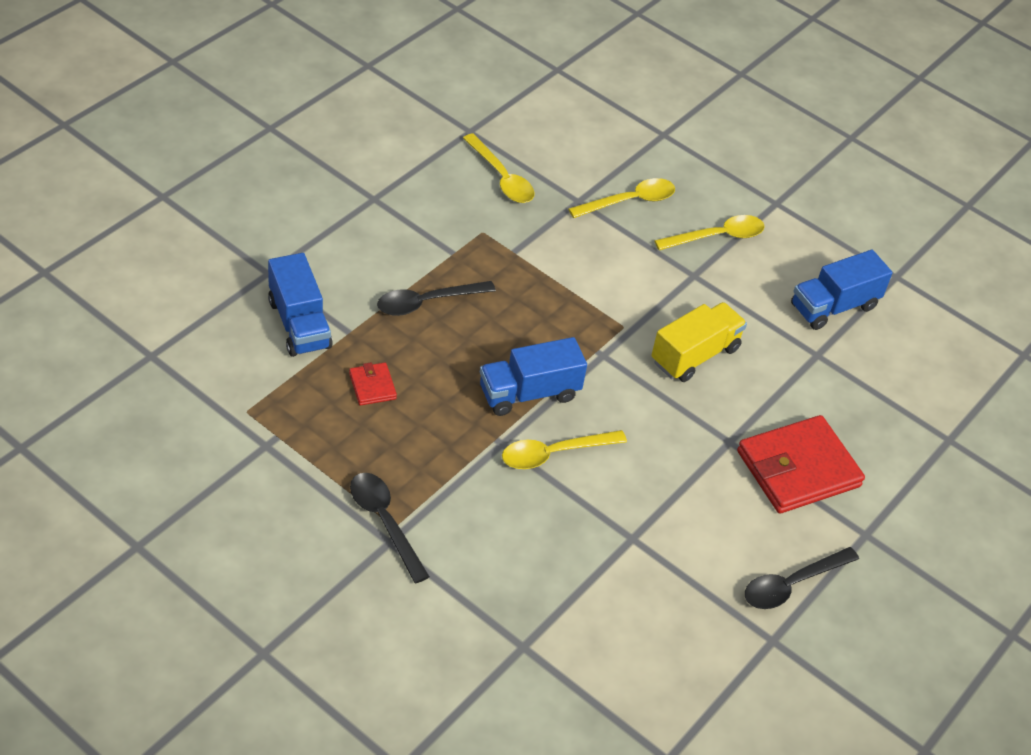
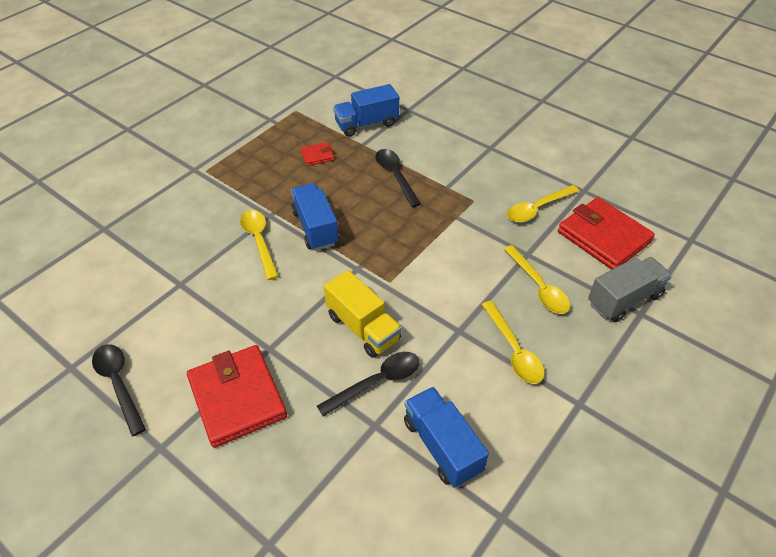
camera: 95 degrees right, 0 degrees up
black spoon [350,473,430,583] -> black spoon moved to [317,352,420,416]
none -> red wallet [558,197,655,270]
none -> grey truck [588,257,672,322]

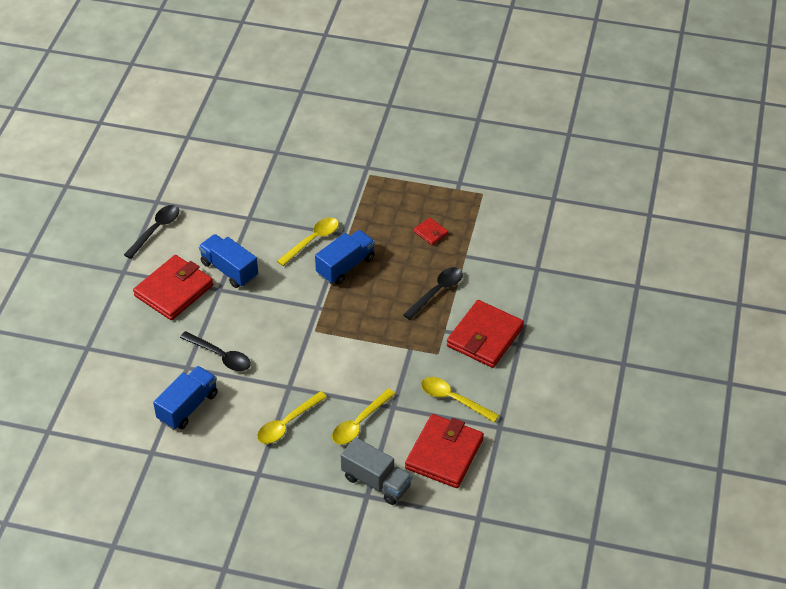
camera: 65 degrees right, 0 degrees up
yellow truck [324,270,402,358] -> none
blue truck [333,84,399,137] -> blue truck moved to [199,234,258,288]
none -> red wallet [447,300,524,368]

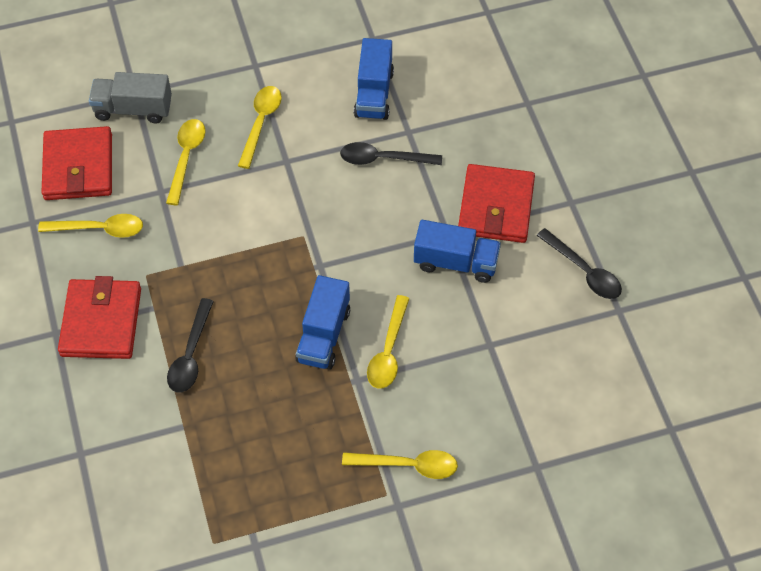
camera: 150 degrees right, 10 degrees up
black spoon [124,205,179,259] -> black spoon turned 45 degrees counterclockwise [536,228,622,299]
red wallet [414,218,448,245] -> none
none -> yellow spoon [342,450,458,479]

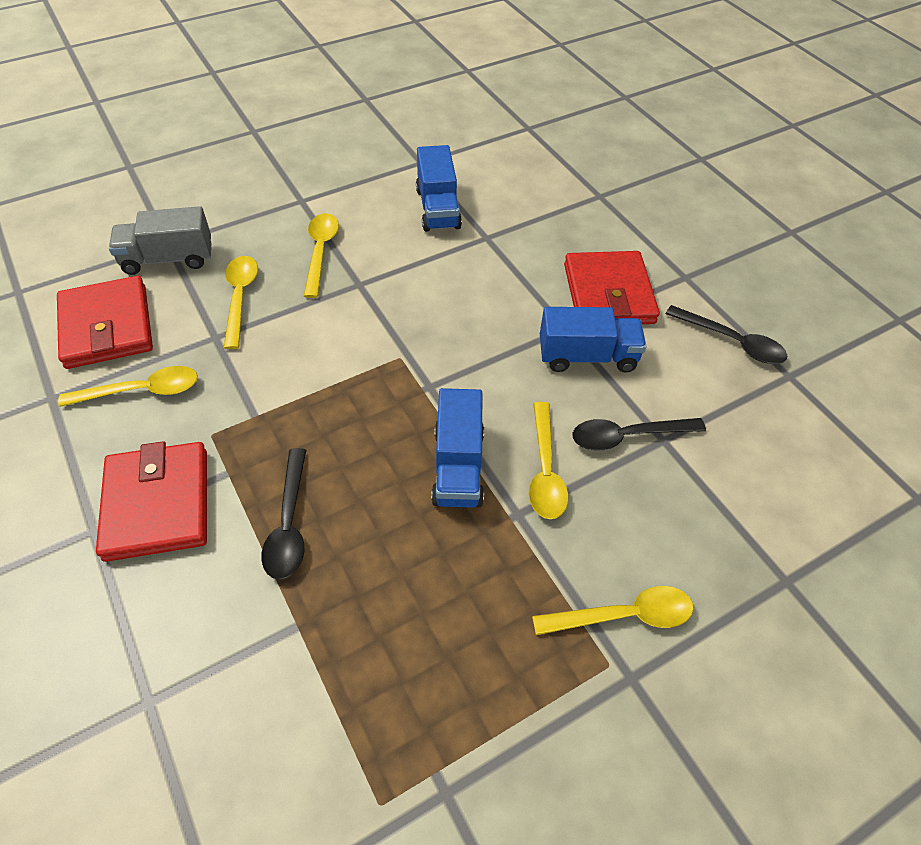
camera: 15 degrees left, 5 degrees down
black spoon [340,142,442,165] -> black spoon moved to [572,418,706,451]

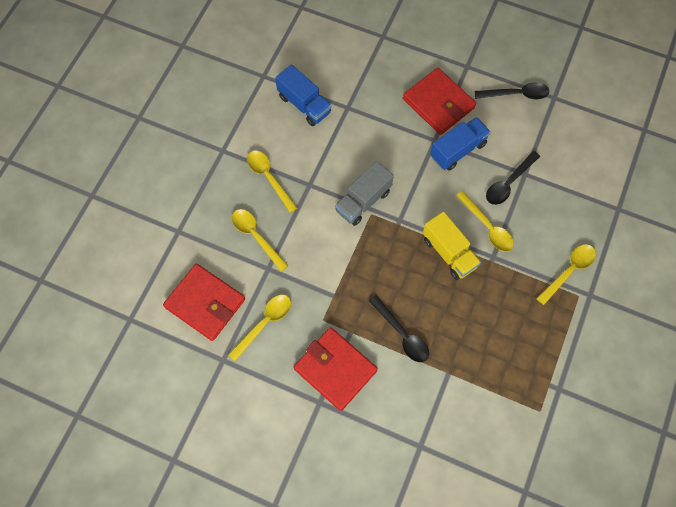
camera: 35 degrees left, 15 degrees up
grey truck [109,206,211,275] -> grey truck moved to [335,161,394,226]
blue truck [431,388,484,508] -> yellow truck [423,211,481,280]

